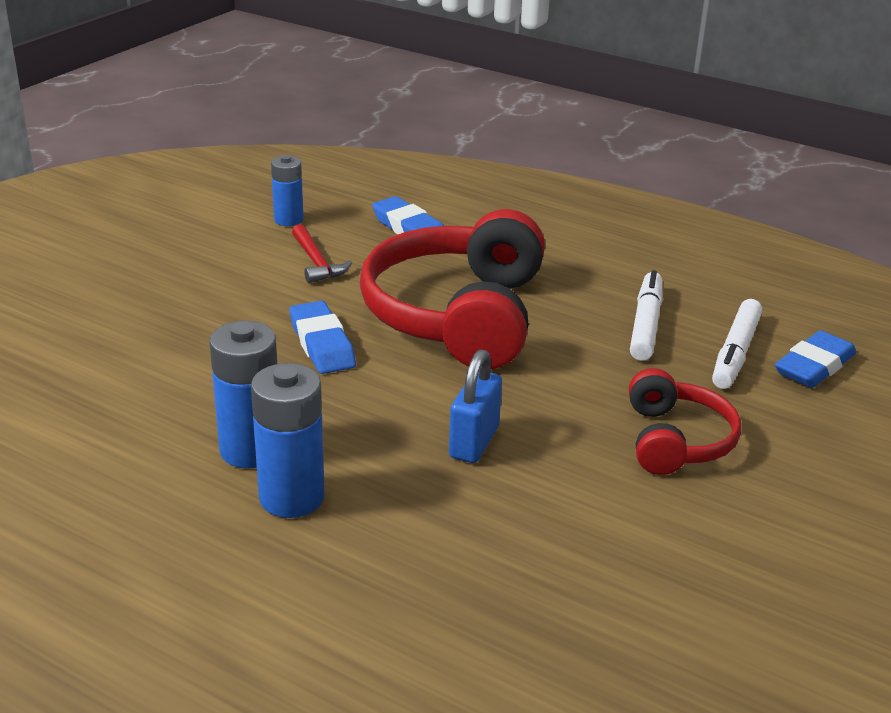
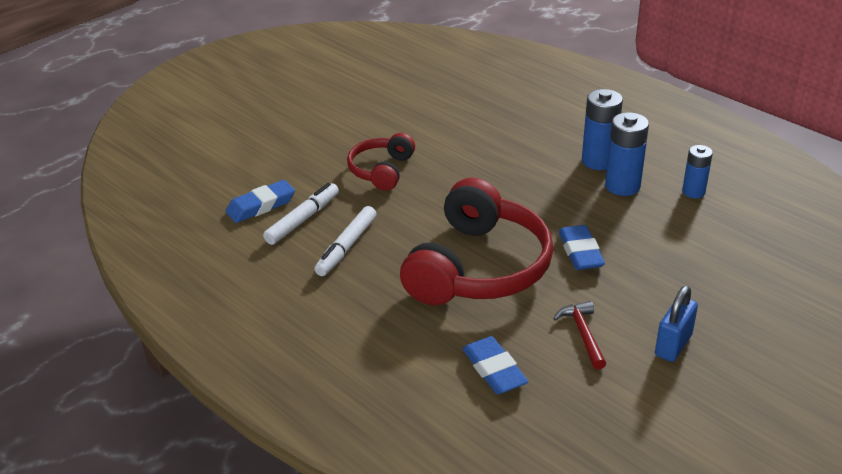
camera: 165 degrees left, 5 degrees up
blue battery [271,155,303,226] -> blue battery moved to [682,145,713,198]
blue padlock [449,349,502,463] -> blue padlock moved to [655,286,698,362]

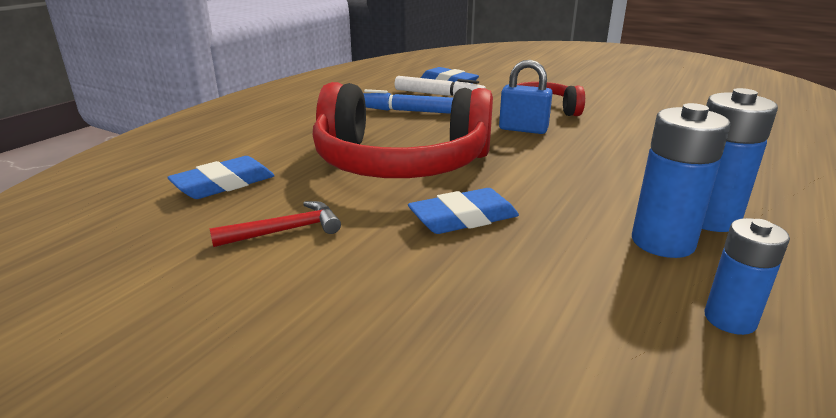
camera: 75 degrees right, 10 degrees down
white marker [314,206,377,276] -> blue marker [363,89,453,114]
blue padlock [655,286,698,362] -> blue padlock moved to [499,60,553,134]

